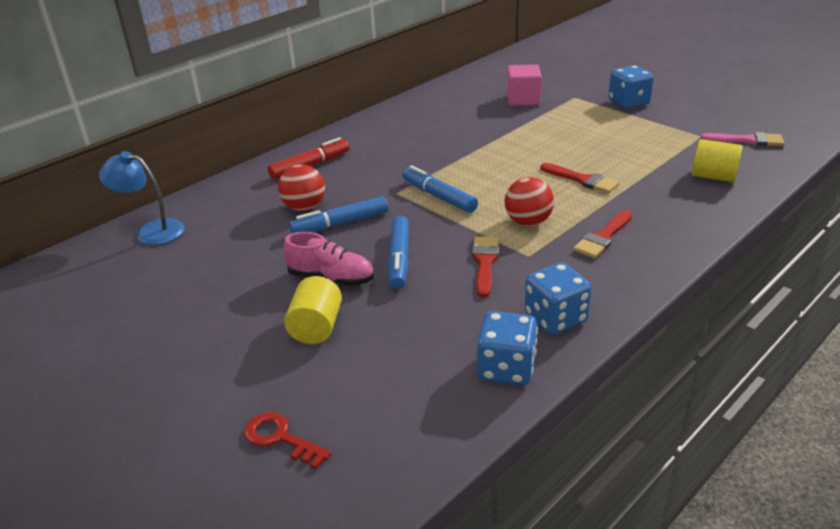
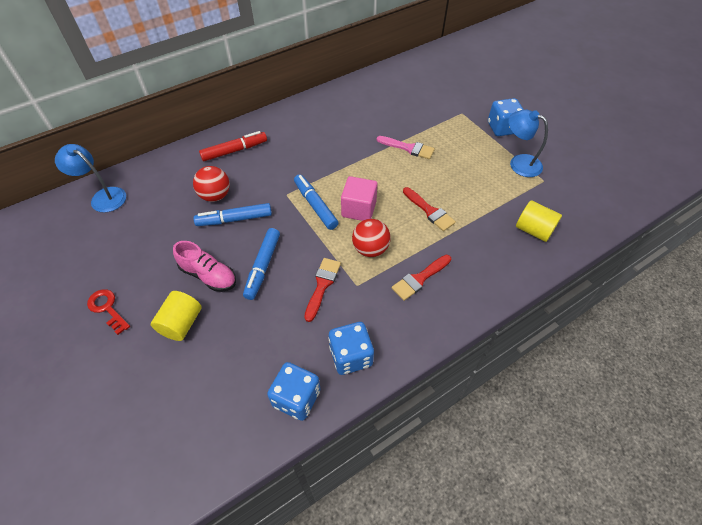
camera: 10 degrees right, 20 degrees up
red key [244,412,331,469] -> red key moved to [87,289,130,335]
pink cube [507,64,542,106] -> pink cube moved to [341,176,378,221]
pink brush [700,132,785,146] -> pink brush moved to [376,136,435,159]
none -> blue lamp [508,109,548,177]

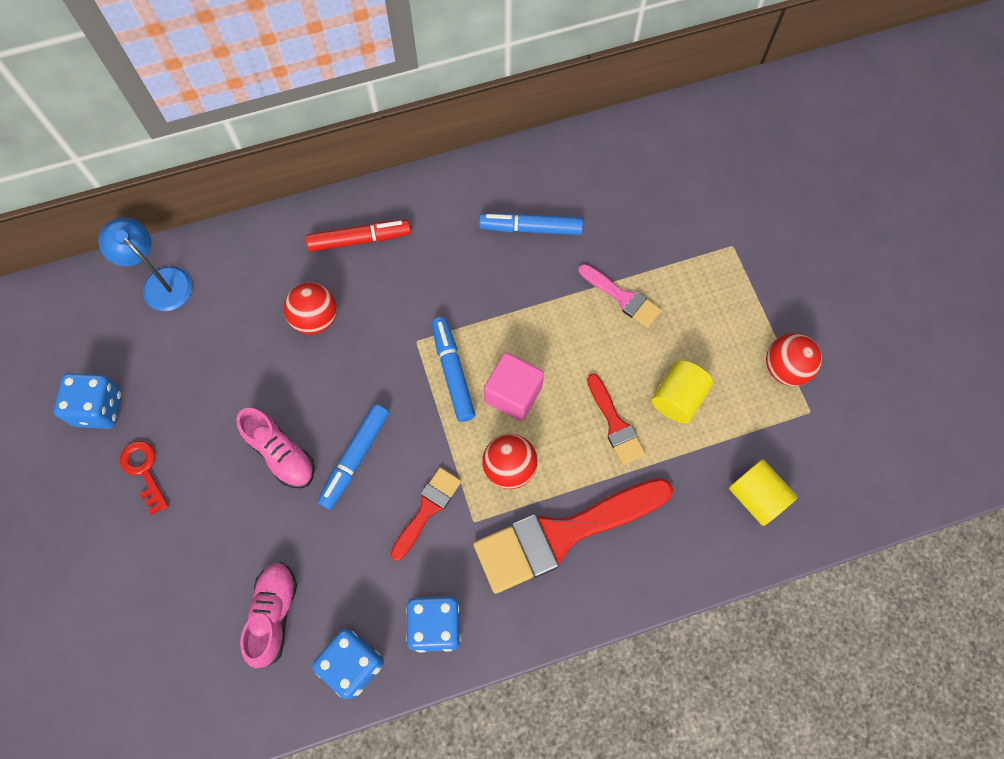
camera: 15 degrees right, 15 degrees up
yellow cylinder [151,291,202,341] -> yellow cylinder moved to [652,360,713,424]
blue marker [193,203,272,226] -> blue marker moved to [479,213,583,235]
red brush [392,255,451,301] -> red brush [474,478,673,594], size x2.02
blue dice [488,98,524,136] -> blue dice moved to [54,373,122,429]
blue lamp [508,109,548,177] -> red ball [766,333,822,386]
none -> pink shoe [240,562,297,668]

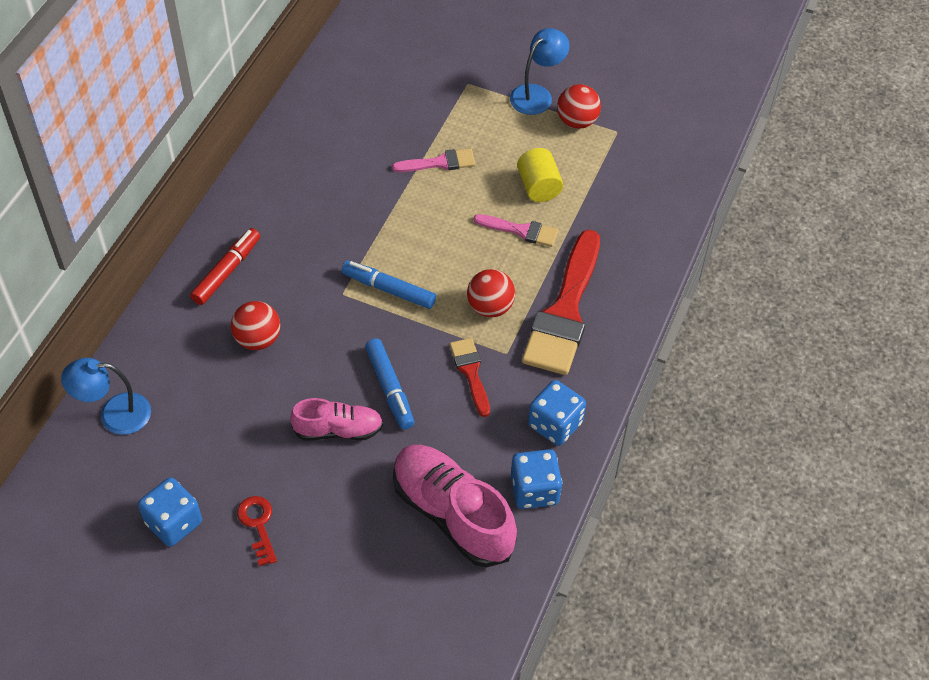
camera: 50 degrees left, 15 degrees down
red key [120,441,169,515] -> red key turned 60 degrees clockwise [237,496,277,566]
pink shoe [240,562,297,668] -> pink shoe [393,445,517,567], size x1.69
blue marker [479,213,583,235] -> none
pink cube [484,353,544,421] -> none
red brush [587,373,646,465] -> pink brush [473,214,558,247]
yellow cylinder [729,459,797,526] -> none
none -> blue lamp [510,28,570,115]

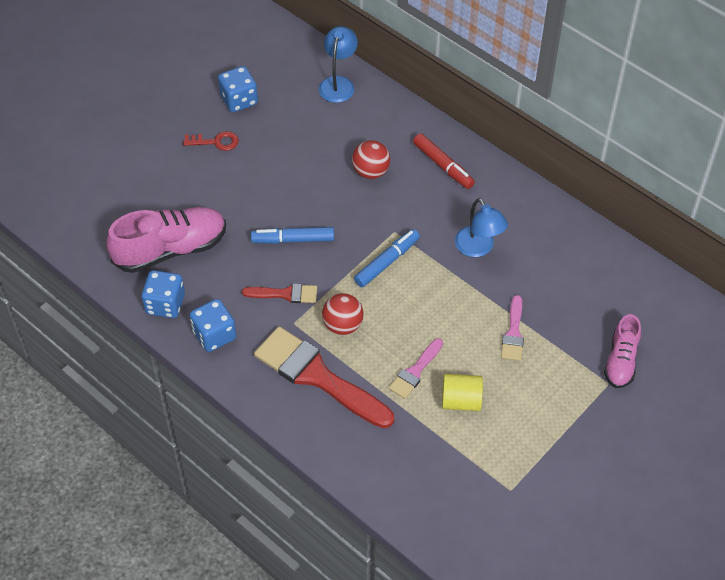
camera: 110 degrees right, 0 degrees up
pink shoe [290,398,383,441] -> pink shoe moved to [604,314,641,388]
blue lamp [510,28,570,115] -> blue lamp moved to [455,198,508,257]
red ball [557,84,601,129] -> none

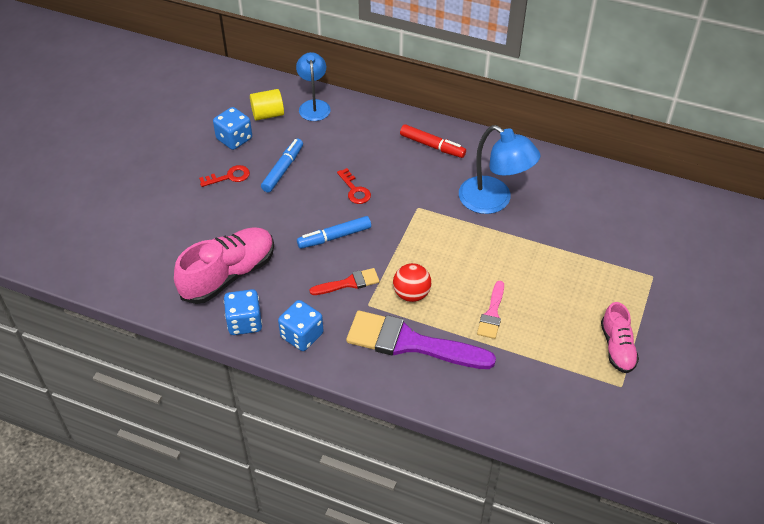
camera: 20 degrees left, 5 degrees down
red brush [254,327,394,429] -> purple brush [346,311,496,369]
red ball [352,140,390,179] -> none
blue marker [354,229,420,287] -> blue marker moved to [261,139,303,193]
yellow cylinder [442,374,483,411] -> yellow cylinder moved to [250,89,284,120]
blue lamp [455,198,508,257] -> blue lamp [459,125,540,214], size x1.52
pink brush [501,295,524,361] -> none
pink shoe [604,314,641,388] -> pink shoe moved to [601,302,639,373]
none -> red key [337,168,371,204]

